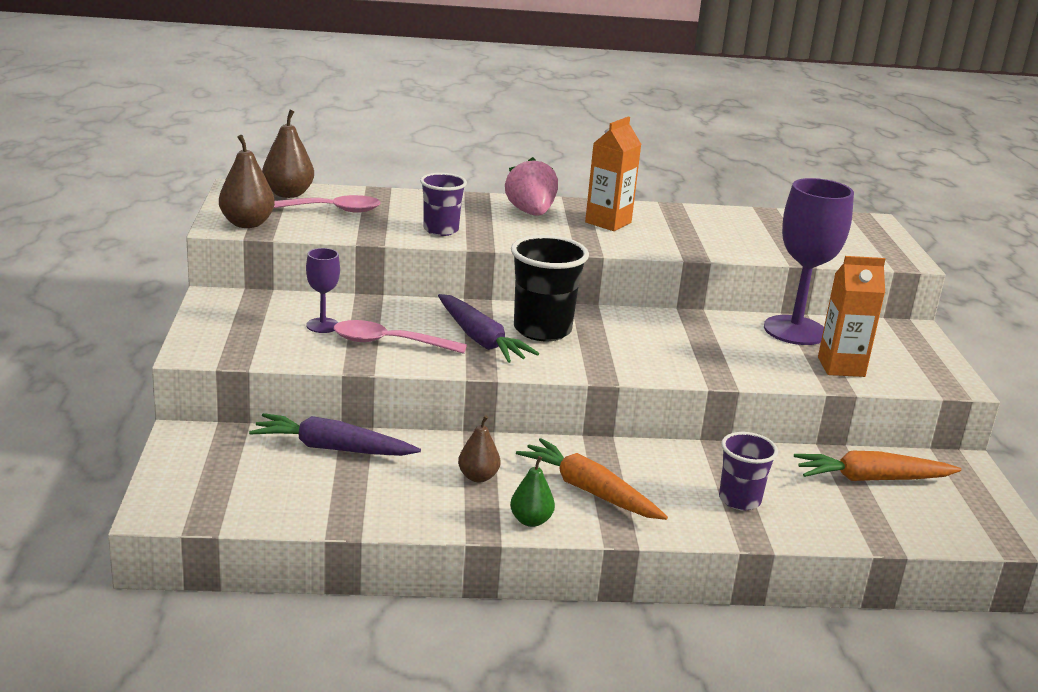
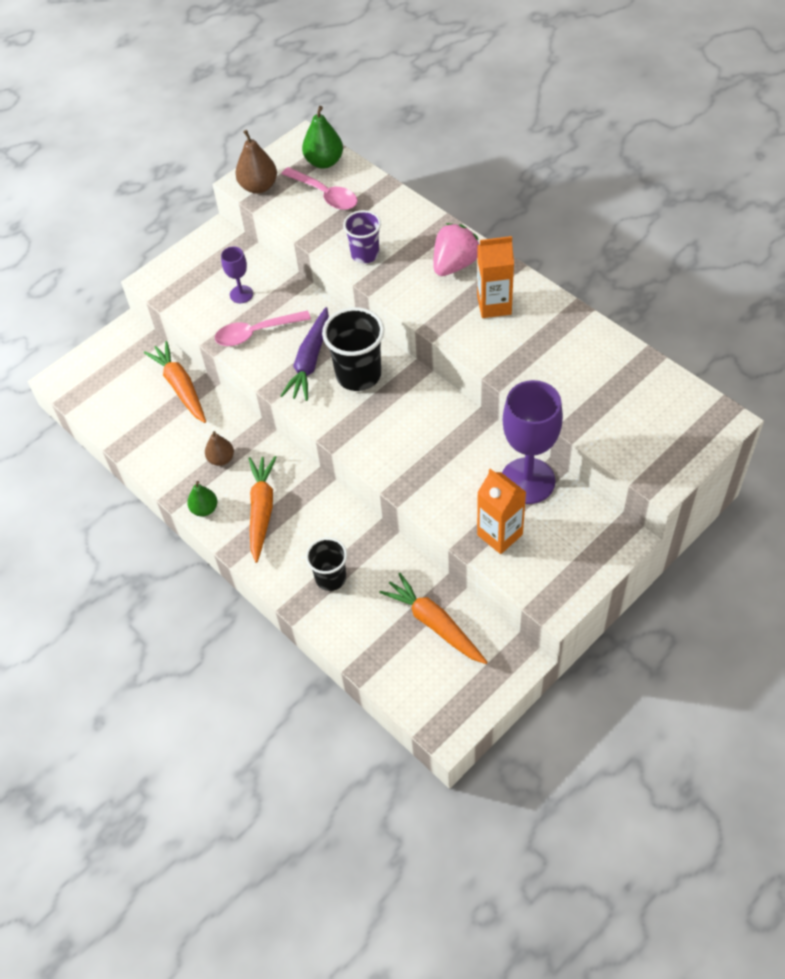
camera: 55 degrees right, 30 degrees up
purple carrot [249,413,421,456] -> orange carrot [144,341,206,423]
brown pear [262,110,314,198] -> green pear [302,106,343,169]
pink spoon [334,320,467,354] -> pink spoon turned 75 degrees counterclockwise [215,310,311,346]
purple cup [719,432,778,510] -> black cup [306,537,347,591]

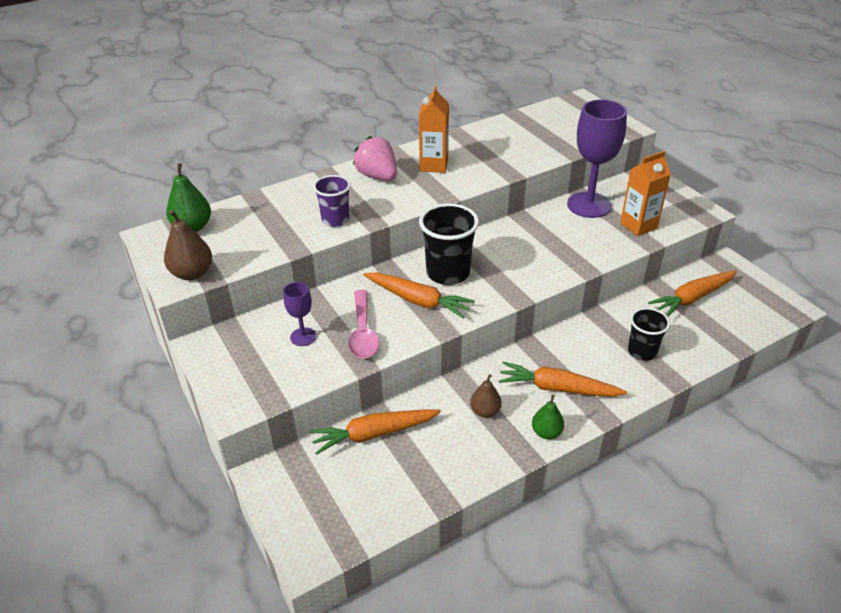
camera: 80 degrees left, 15 degrees down
pink spoon [281,167,358,210] -> none
purple carrot [281,307,329,401] -> orange carrot [363,273,475,318]

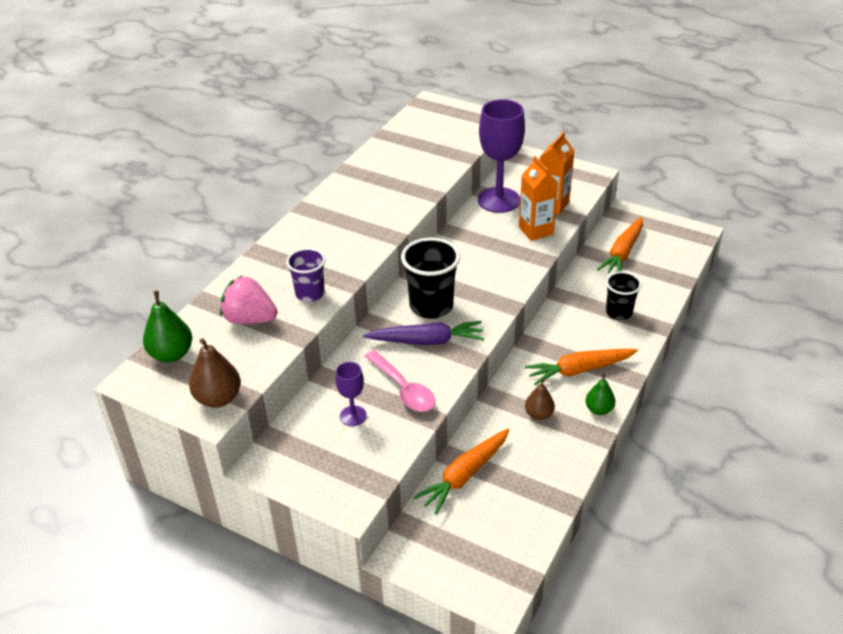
camera: 30 degrees left, 0 degrees up
pink strawberry [353,136,397,181] -> pink strawberry moved to [220,276,277,324]
orange carrot [363,273,475,318] -> purple carrot [363,321,484,345]
orange carton [419,85,449,173] -> orange carton moved to [519,156,558,241]

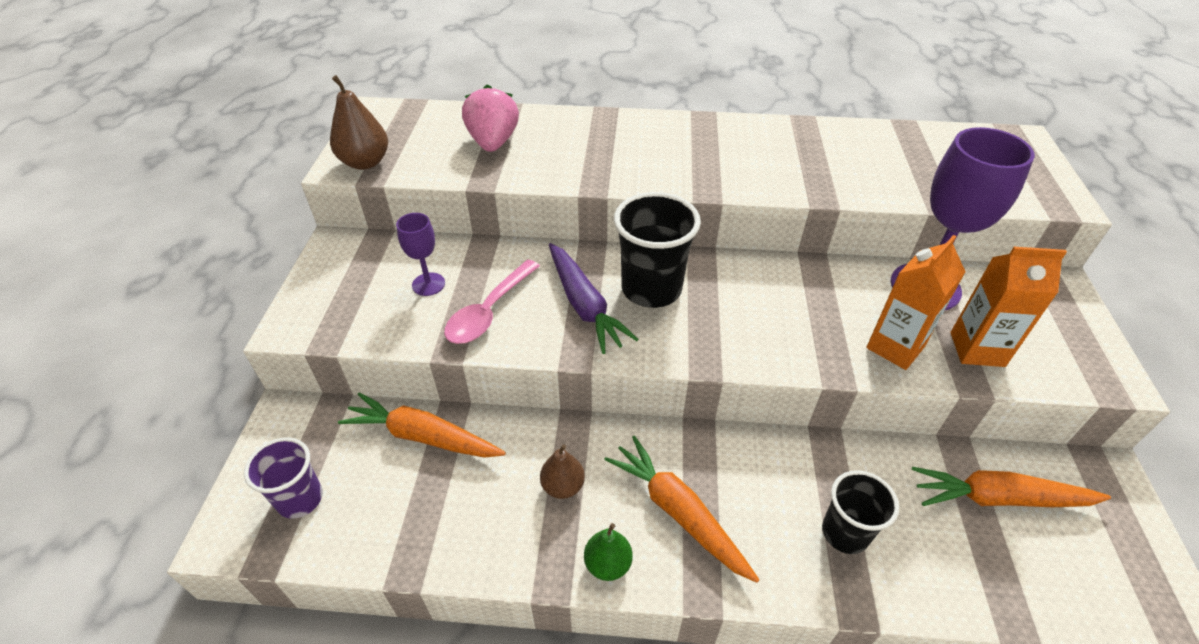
camera: 65 degrees right, 5 degrees up
green pear [143,291,192,362] -> none
purple cup [286,248,326,302] -> purple cup moved to [244,437,323,519]

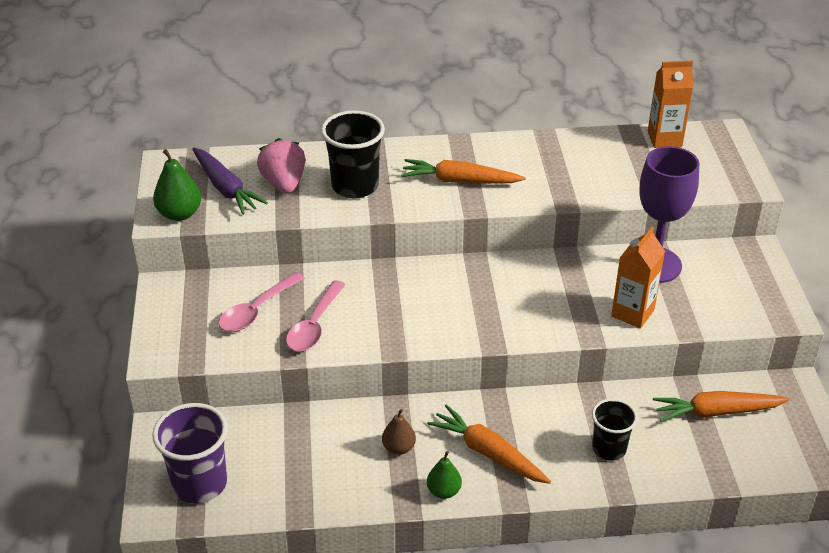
camera: 10 degrees left, 5 degrees down
purple cup [244,437,323,519] -> purple cup [152,403,228,503], size x1.57
brown pear [330,75,388,170] -> green pear [153,149,201,221]
orange carrot [338,392,506,458] -> orange carrot moved to [401,159,526,184]
purple goblet [396,213,445,296] -> pink spoon [219,272,305,332]
purple carrot [549,243,639,354] -> purple carrot moved to [192,147,268,215]
black cup [614,192,701,308] -> black cup moved to [321,110,385,198]
orange carton [951,247,1067,367] -> orange carton moved to [648,61,693,148]

